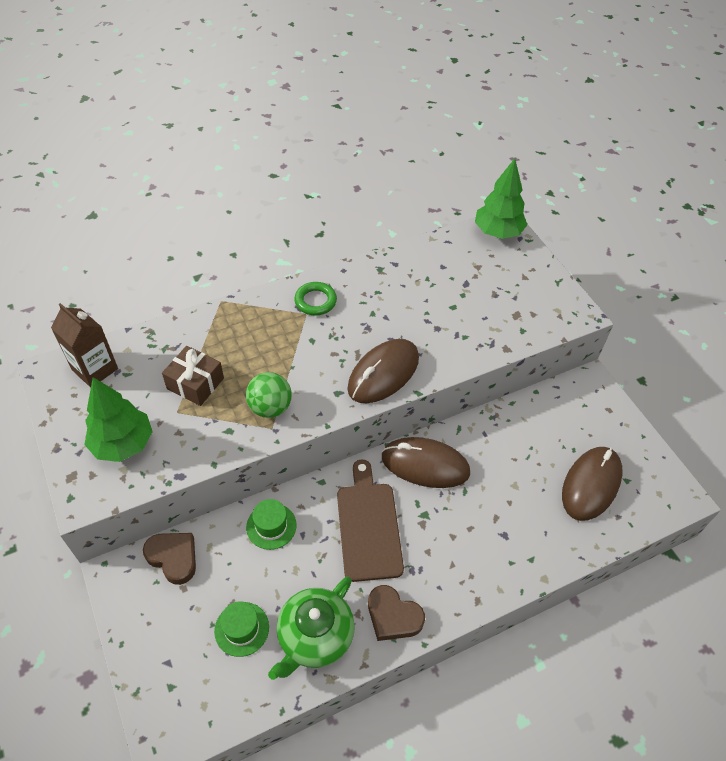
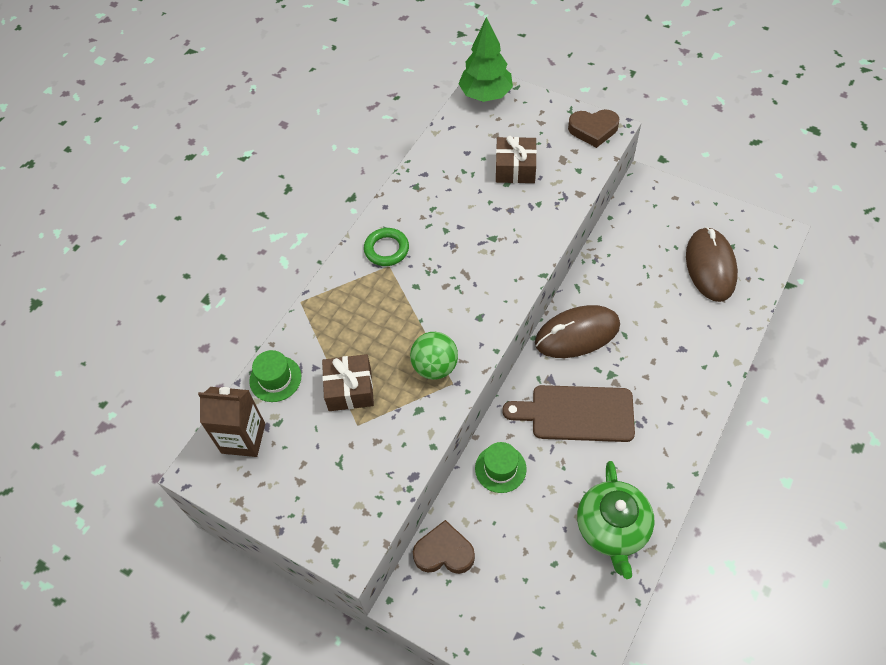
camera: 30 degrees left, 5 degrees up
green tree [84,377,153,462] -> none
green hat [214,601,269,657] -> green hat moved to [249,350,301,402]
brown cutting board [337,460,404,582] -> brown cutting board turned 45 degrees counterclockwise [502,385,635,442]
brown mouse [347,339,419,403] -> none
brown heart [368,585,425,641] -> brown heart moved to [568,109,619,148]
none -> brown gift [496,136,537,183]

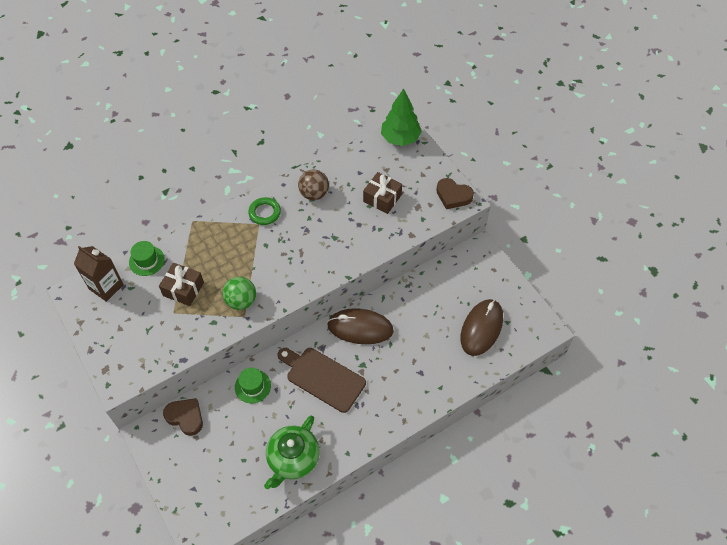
camera: 25 degrees right, 0 degrees up
none -> brown ball [298,170,329,200]

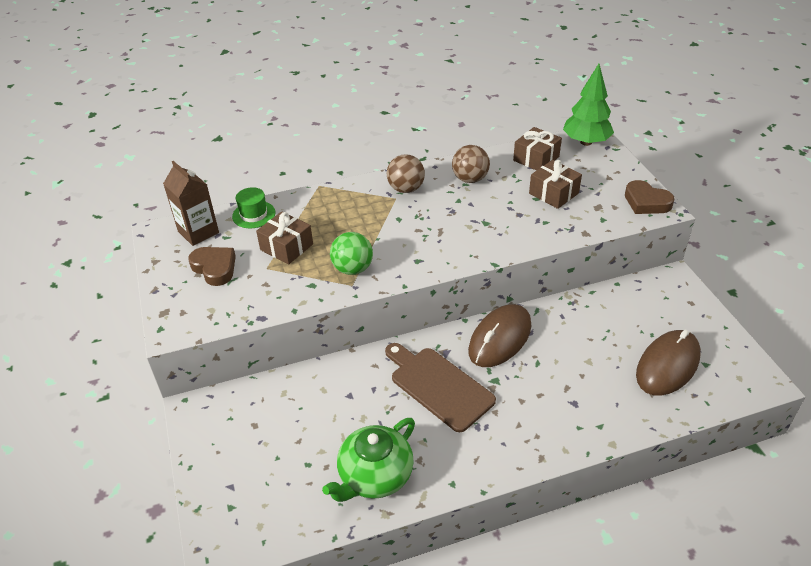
camera: 15 degrees right, 15 degrees down
brown heart [163,398,203,436] -> brown heart moved to [188,247,236,286]
green hat [235,368,271,403] -> none
green ring [248,197,281,225] -> brown ball [387,154,425,193]
brown mouse [327,308,394,344] -> brown mouse turned 75 degrees counterclockwise [468,304,531,367]
none -> brown gift [513,127,562,171]

